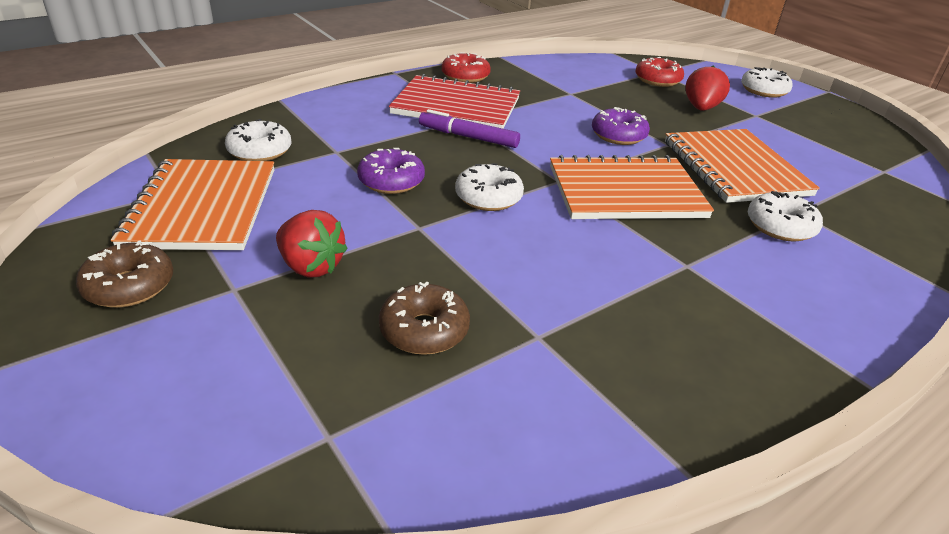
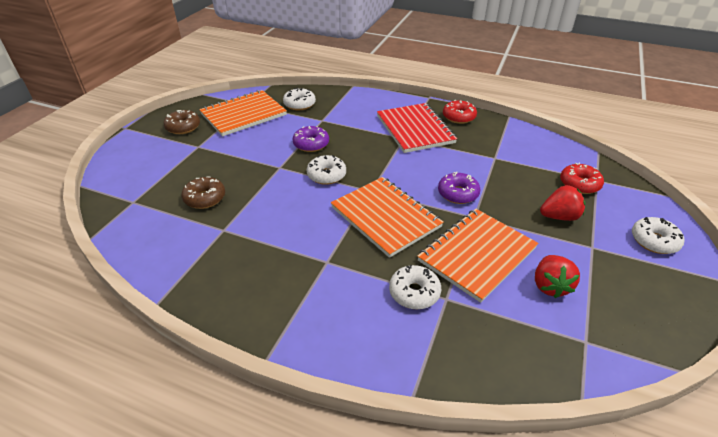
camera: 60 degrees right, 5 degrees up
red strawberry [276,210,348,277] -> red strawberry moved to [535,255,580,298]
purple marker [419,109,520,148] -> none

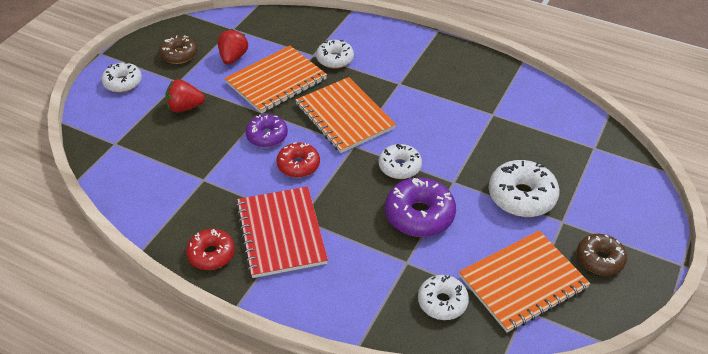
camera: 175 degrees left, 5 degrees up
brown donut [181,176,225,209] -> brown donut moved to [159,35,197,64]
purple donut [292,126,329,152] -> purple donut [385,178,456,237], size x1.54
red donut [560,163,604,194] -> red donut moved to [276,142,320,178]
none -> white donut [489,160,560,217]

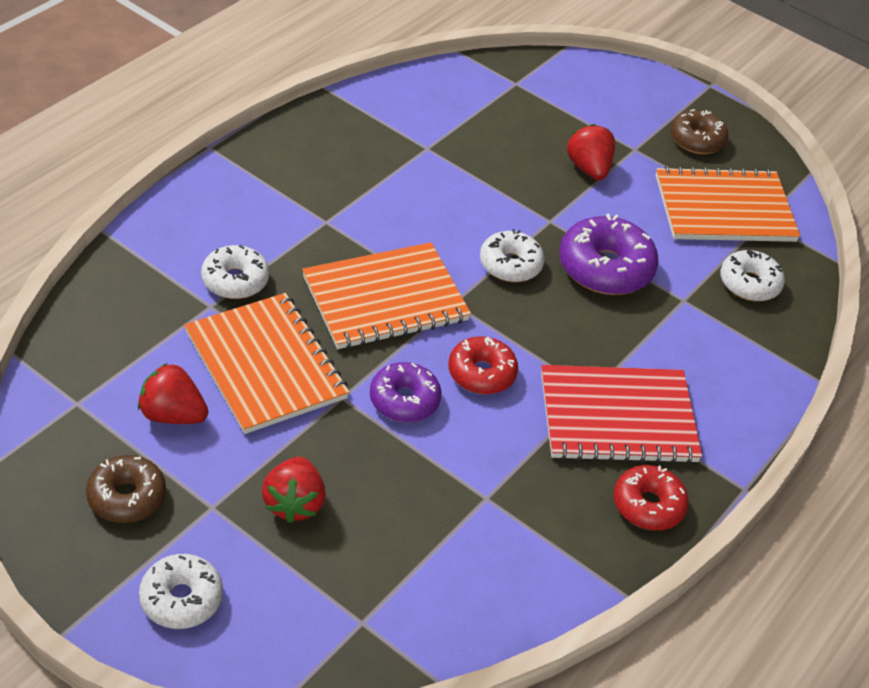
camera: 85 degrees left, 0 degrees up
orange notebook [459,231,591,333] -> orange notebook turned 75 degrees counterclockwise [656,166,800,242]
white donut [489,160,560,217] -> red strawberry [567,124,615,180]

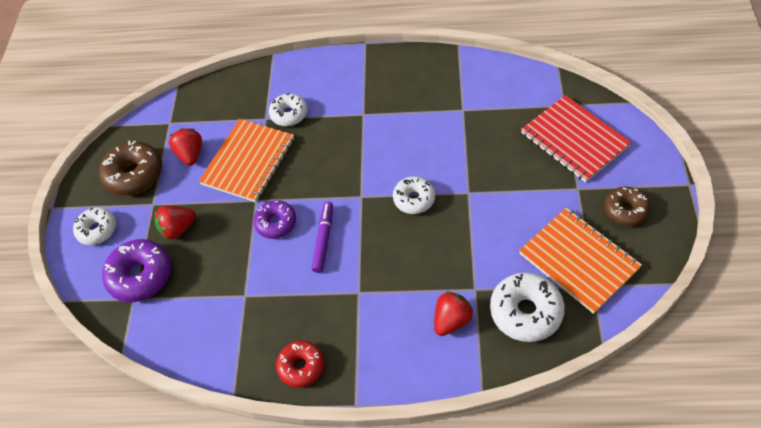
camera: 65 degrees right, 10 degrees up
brown donut [86,455,166,523] -> brown donut [99,140,162,196], size x1.54
orange notebook [302,242,471,349] -> none
red donut [448,336,518,394] -> purple marker [312,202,333,273]
red notebook [541,365,702,464] -> red notebook moved to [521,95,631,182]
purple donut [559,214,659,295] -> purple donut moved to [102,239,171,302]
red strawberry [567,124,615,180] -> red strawberry moved to [434,291,473,336]
white donut [720,250,785,301] -> white donut [490,273,565,342], size x1.54

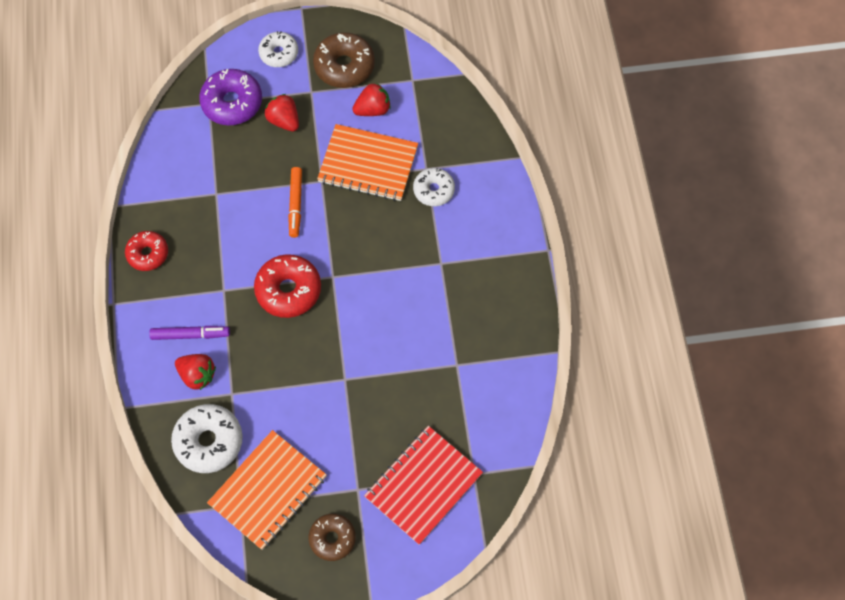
camera: 75 degrees right, 10 degrees up
purple donut [253,200,296,239] -> orange marker [288,167,302,238]
purple marker [312,202,333,273] -> purple marker moved to [149,326,230,340]
white donut [393,176,435,214] -> none
none -> red donut [254,254,321,318]

